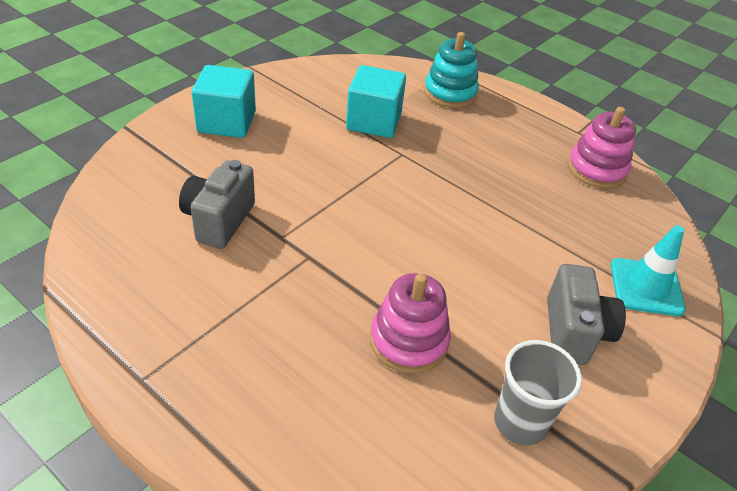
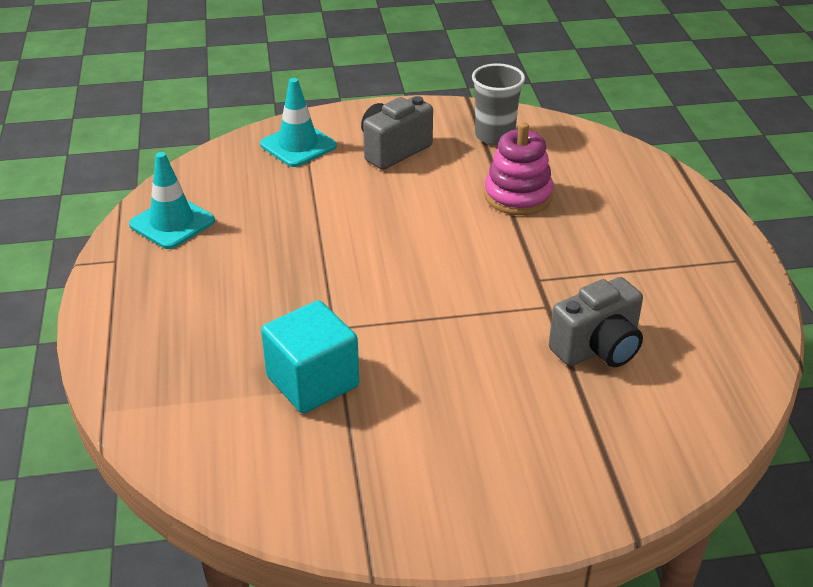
camera: 135 degrees left, 5 degrees down
turquoise cube [192,65,256,138] -> none
turquoise stacking toy [424,32,479,108] -> none
pink stacking toy [568,107,636,189] -> turquoise traffic cone [129,152,215,249]

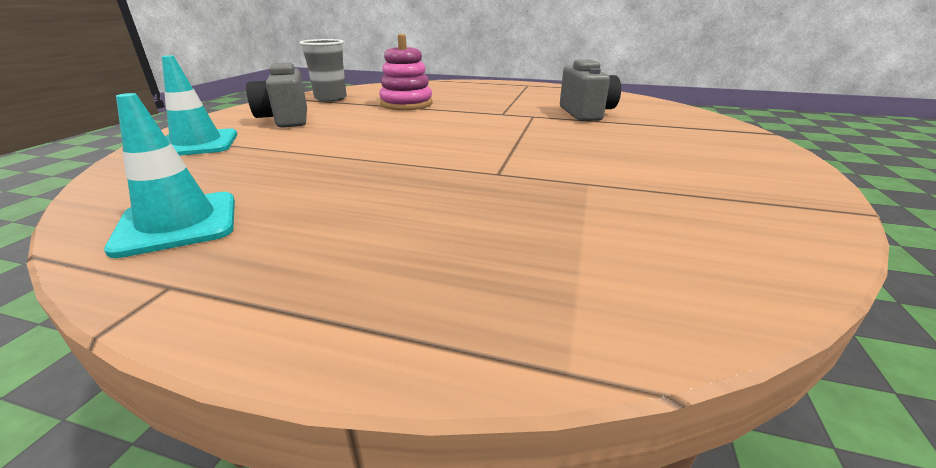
camera: 65 degrees left, 10 degrees down
turquoise cube [261,300,359,413] -> none

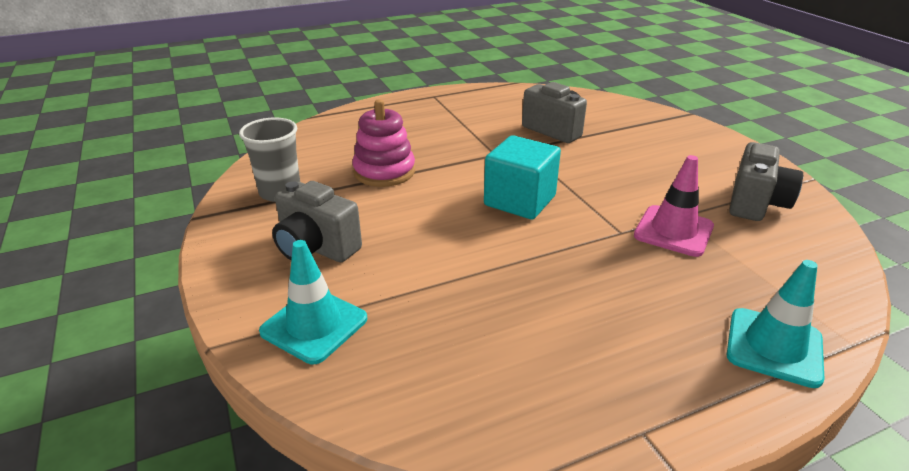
camera: 40 degrees left, 5 degrees up
turquoise traffic cone [104,93,235,258] -> turquoise traffic cone moved to [727,260,824,388]
none -> turquoise cube [484,135,561,219]
none -> pink traffic cone [634,155,714,257]
none -> grey camera [729,142,803,221]

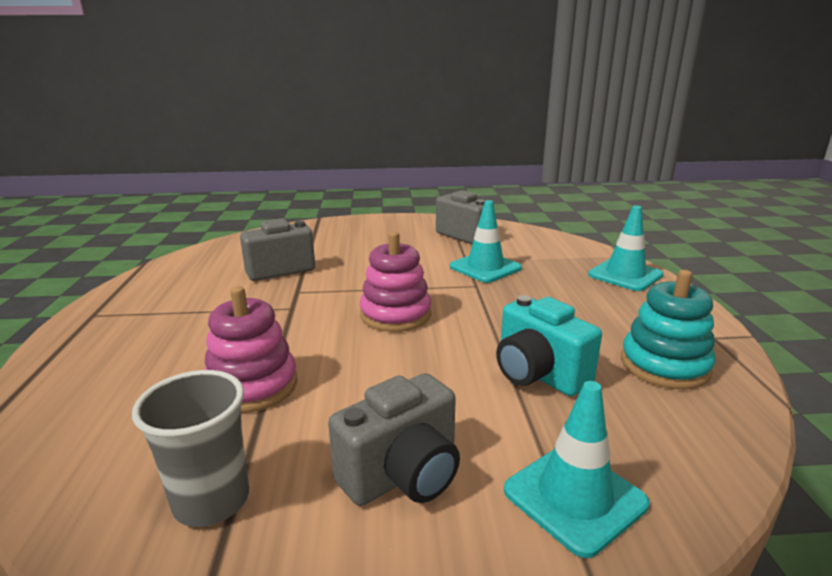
camera: 70 degrees left, 10 degrees down
turquoise cube [484,135,561,219] -> pink stacking toy [360,232,431,332]
pink traffic cone [634,155,714,257] -> turquoise traffic cone [450,200,522,283]
none -> turquoise camera [496,295,602,396]
none -> turquoise stacking toy [621,270,716,389]

